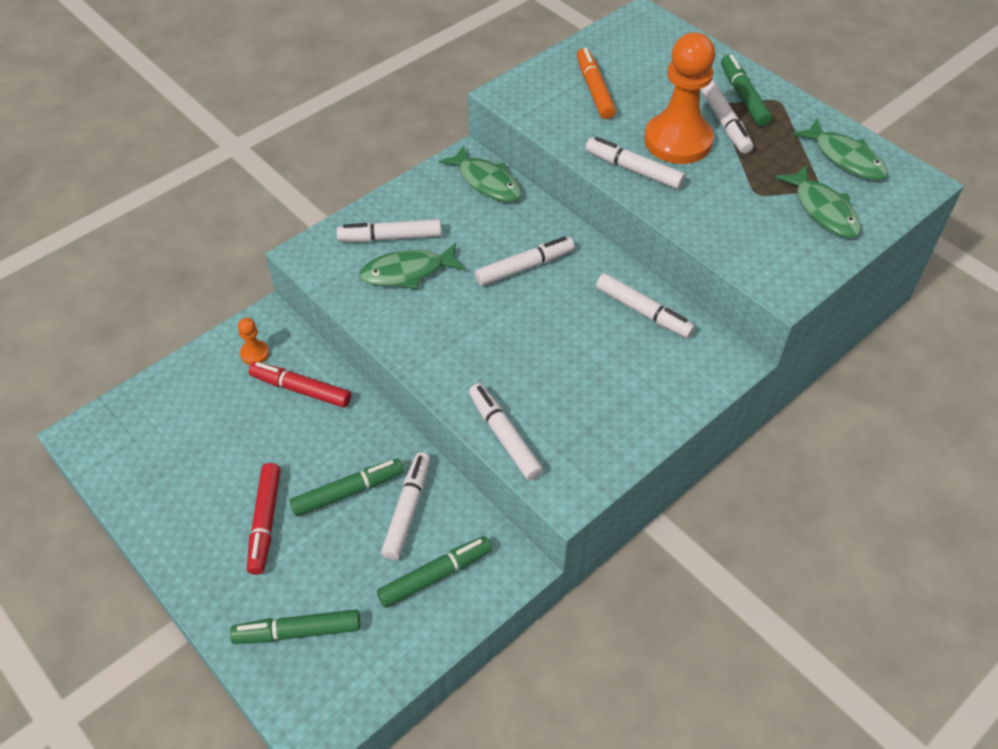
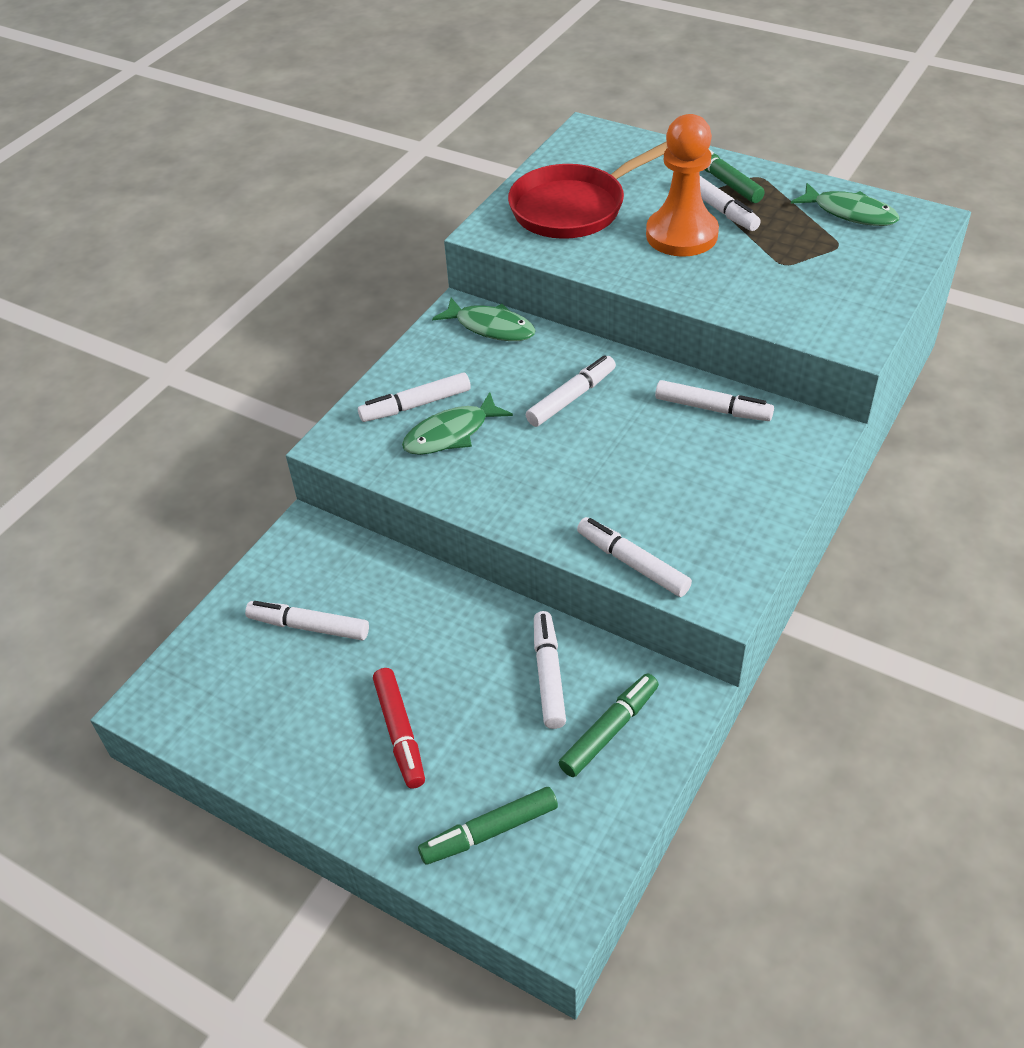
camera: 15 degrees left, 5 degrees down
orange pawn [238,318,269,365] -> none
red marker [249,362,351,408] -> none
green marker [289,458,404,517] -> none
orange marker [577,48,616,119] -> red pan [508,142,668,239]
white marker [585,137,685,189] -> white marker moved to [245,601,369,641]
green fish [775,165,861,238] -> none

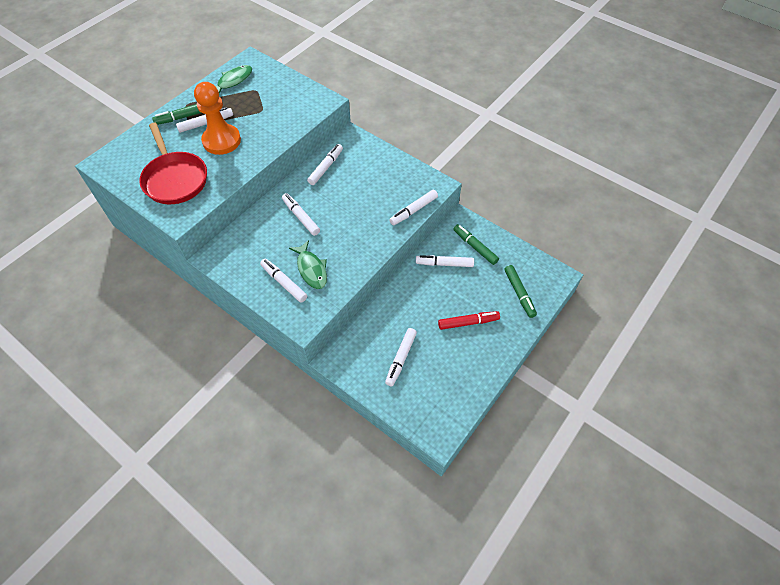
camera: 85 degrees left, 10 degrees up
white marker [358,372,471,422] -> white marker turned 150 degrees clockwise [260,259,307,303]
green fish [432,298,536,341] -> none

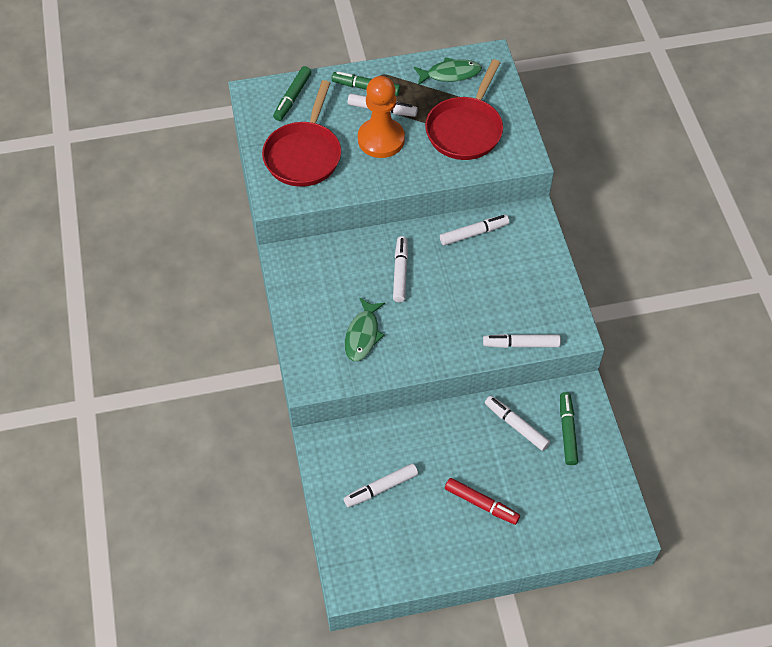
camera: 40 degrees right, 0 degrees up
white marker [260,259,307,303] -> none
green marker [504,265,537,318] -> green marker moved to [273,66,312,121]
none -> red pan [425,59,503,160]

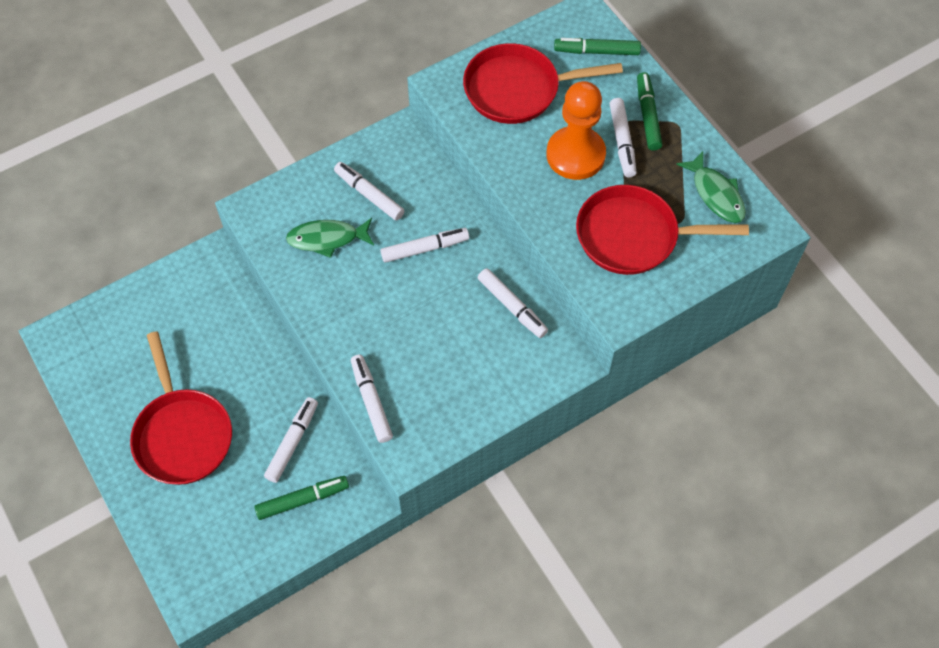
camera: 70 degrees right, 5 degrees up
white marker [343,463,418,507] -> white marker moved to [334,162,404,221]
red marker [445,478,520,525] -> red pan [130,331,232,485]

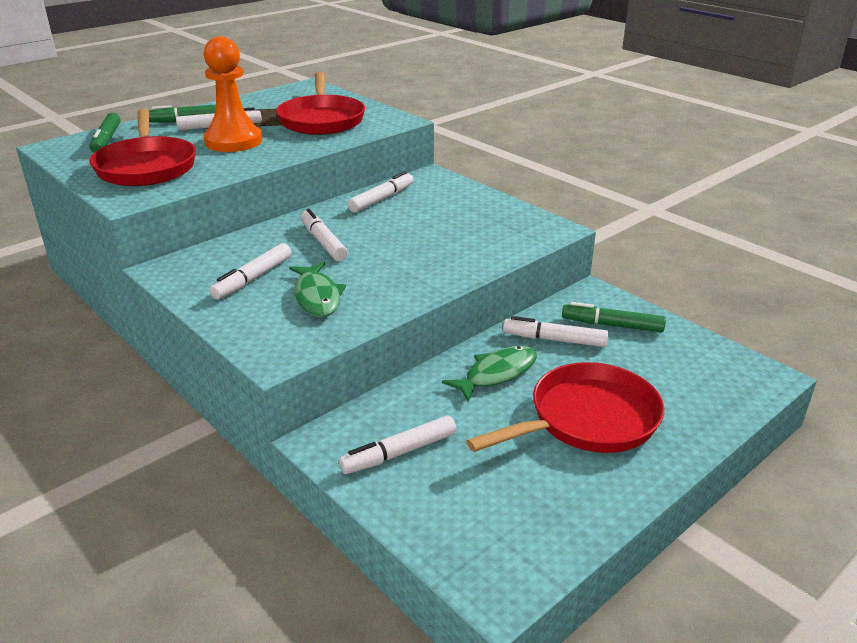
camera: 100 degrees left, 30 degrees down
green marker [254,476,349,520] -> green marker turned 45 degrees counterclockwise [562,302,666,333]
white marker [351,355,393,443] -> white marker moved to [339,416,456,474]
green fish [676,151,746,223] -> green fish moved to [442,346,537,402]

